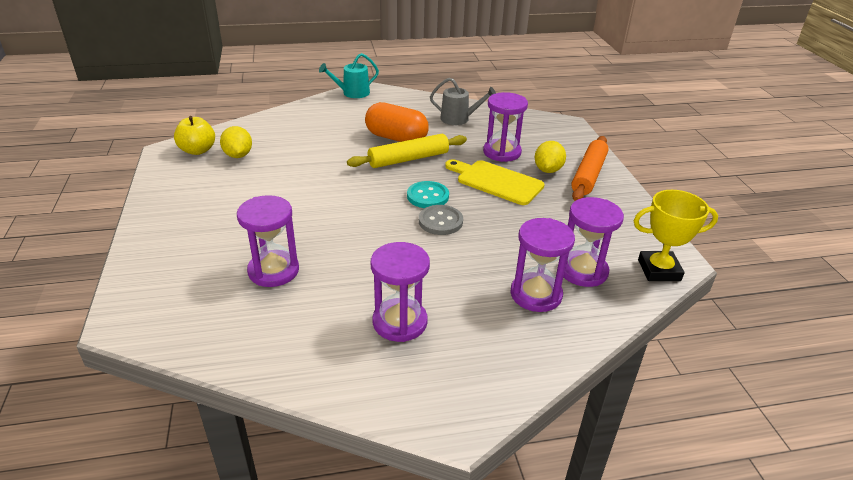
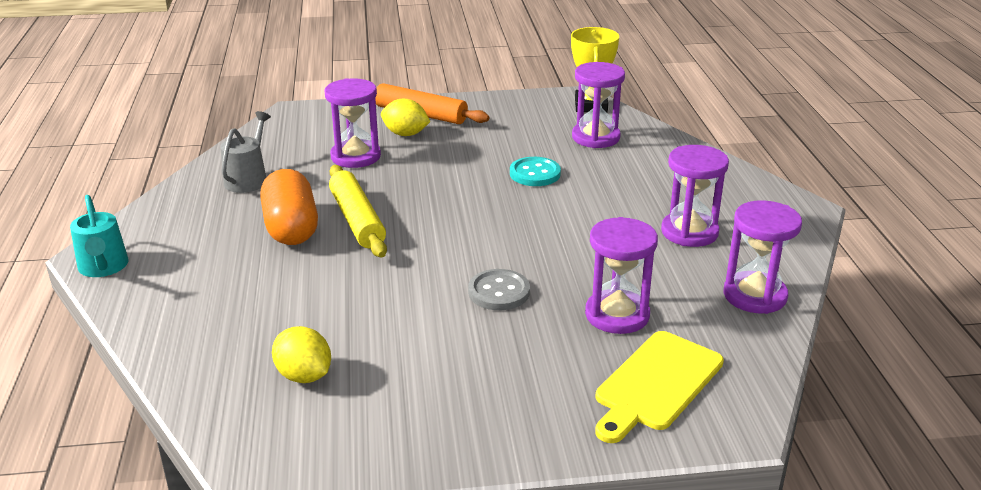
camera: 85 degrees left, 5 degrees down
yellow apple [174,116,215,155] -> none
yellow lemon [220,126,252,158] -> yellow lemon turned 60 degrees clockwise [272,326,331,383]
orange capsule [365,102,429,142] -> orange capsule turned 45 degrees counterclockwise [260,169,318,245]
turquoise button [407,181,449,208] -> turquoise button moved to [510,157,561,186]
grey button [419,205,463,235] -> grey button moved to [468,269,530,310]
yellow cutting board [445,159,545,205] -> yellow cutting board moved to [595,331,724,443]
purple hourglass [510,218,575,312] -> purple hourglass moved to [724,200,802,314]

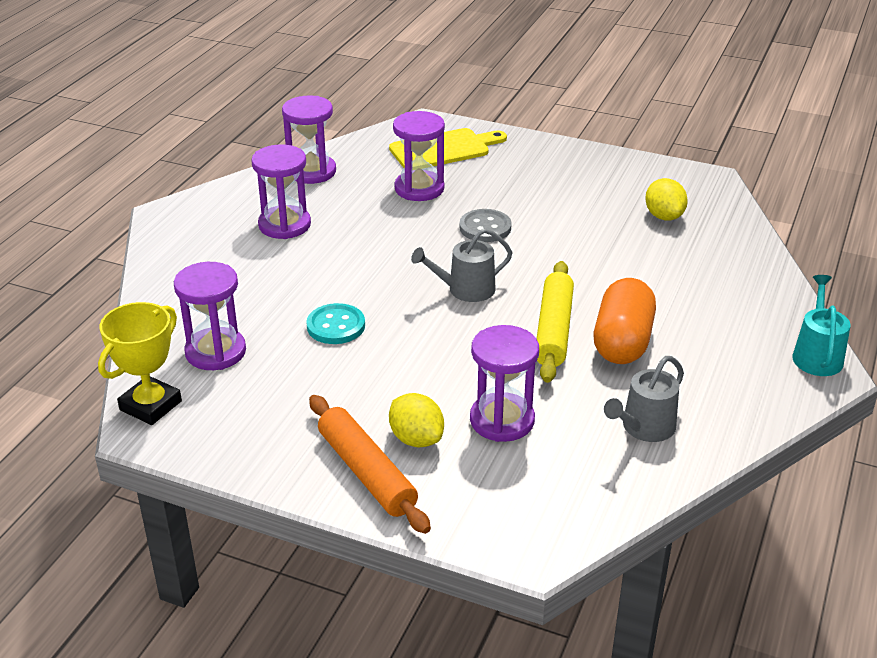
camera: 150 degrees left, 5 degrees up
none -> grey watering can [411,228,513,302]

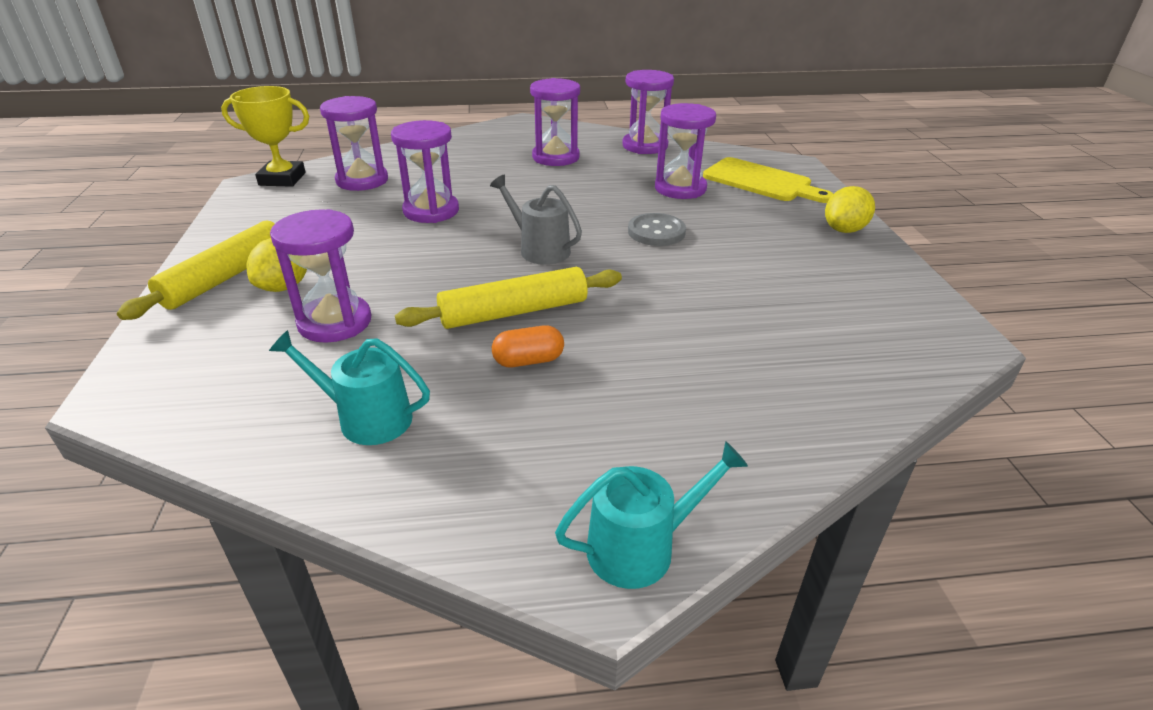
camera: 60 degrees right, 0 degrees up
turquoise button [306,303,365,344] -> purple hourglass [391,120,459,223]
orange rolling pin [309,395,431,534] -> yellow rolling pin [117,221,275,320]
orange capsule [594,278,656,364] -> orange capsule [492,325,564,367], size x0.52
grey watering can [604,356,684,442] -> turquoise watering can [269,330,430,445]
yellow lemon [645,178,688,221] -> yellow lemon moved to [825,186,875,233]

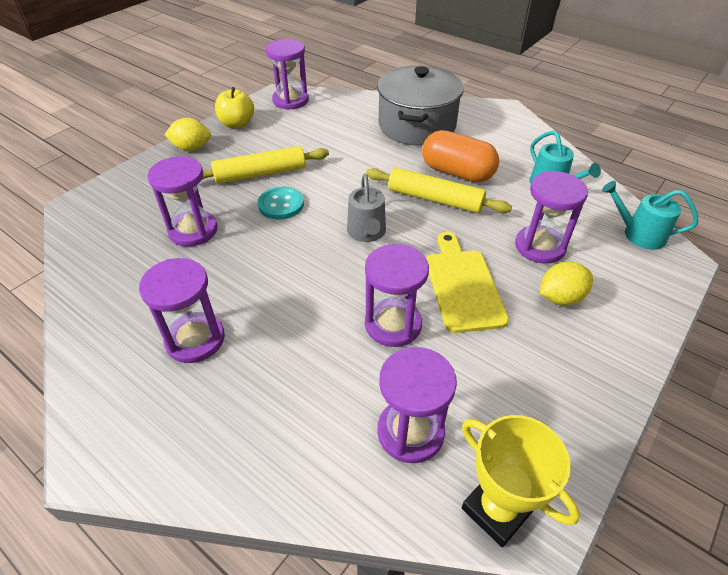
camera: 135 degrees left, 10 degrees up
yellow rolling pin [117,221,275,320] -> yellow rolling pin moved to [202,146,329,184]
orange capsule [492,325,564,367] -> orange capsule [422,130,499,182], size x1.92
turquoise watering can [555,441,748,589] -> turquoise watering can moved to [602,181,698,250]
purple hourglass [622,70,674,154] -> purple hourglass moved to [266,39,309,110]
grey button [628,213,686,246] -> turquoise button [258,187,304,220]
yellow cutting board [703,157,833,203] -> yellow cutting board moved to [426,232,509,333]
none -> yellow apple [215,87,254,128]
none -> grey pot [377,66,464,146]

